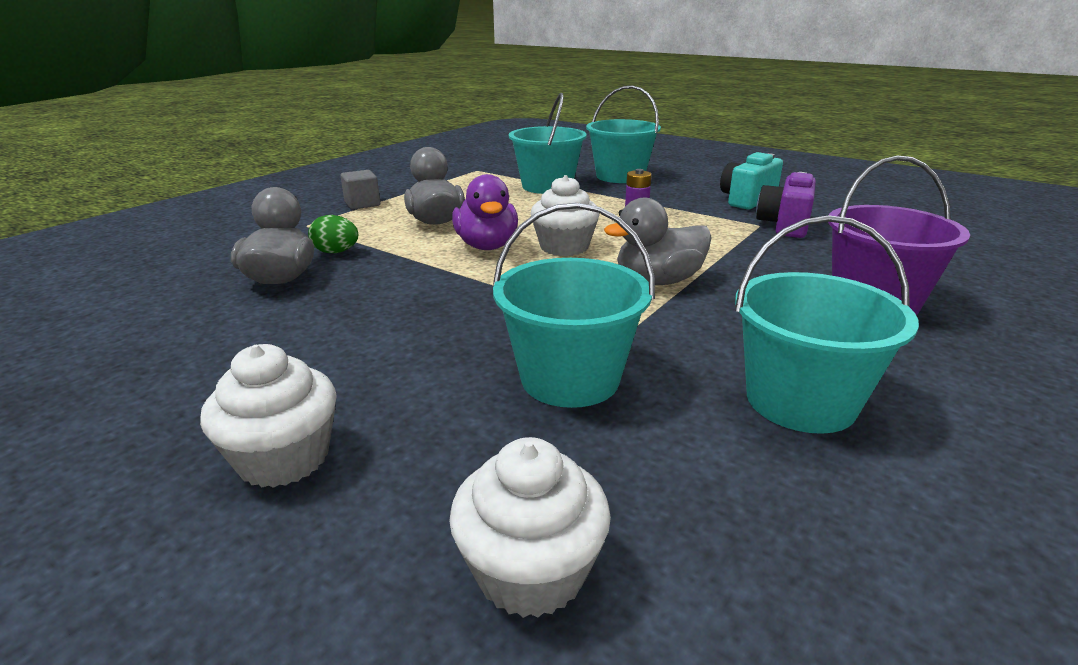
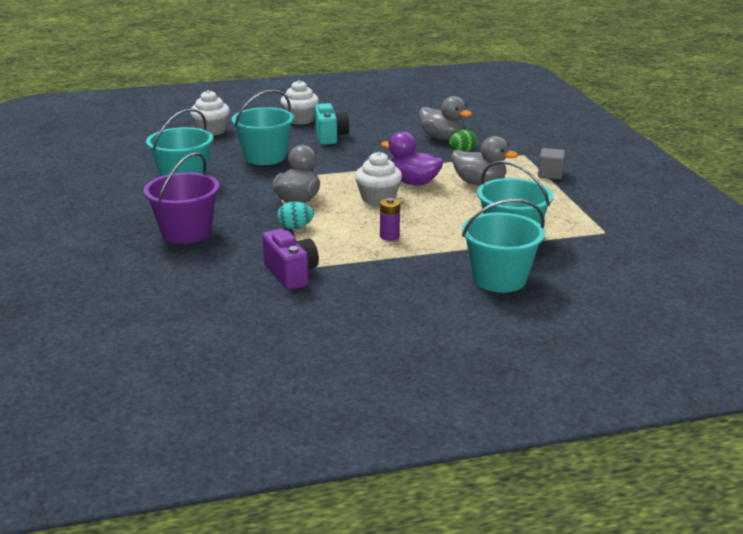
camera: 130 degrees right, 0 degrees up
turquoise camera [720,152,783,210] -> turquoise camera moved to [315,103,350,145]
none -> turquoise egg [277,201,314,229]

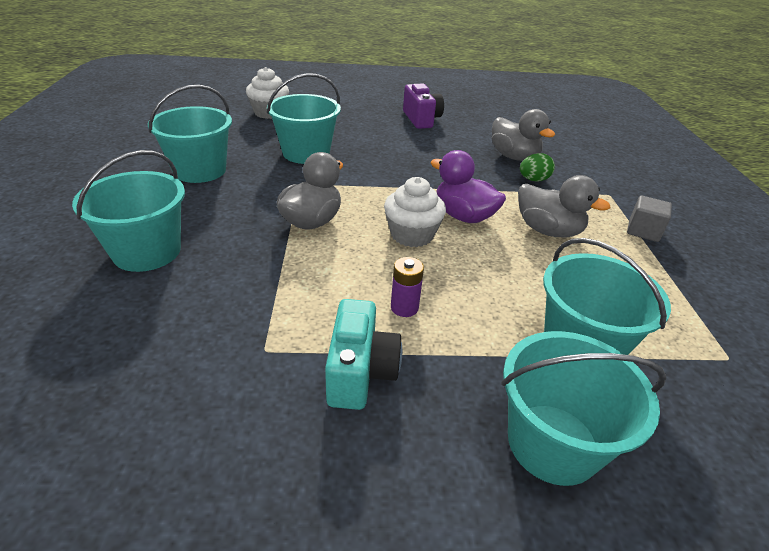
camera: 10 degrees right, 10 degrees up
purple bucket [144,152,219,244] -> turquoise bucket [72,150,185,272]
purple camera [262,229,319,290] -> purple camera moved to [403,84,444,129]
turquoise egg [277,201,314,229] -> none
white cupcake [281,80,319,125] -> none
turquoise camera [315,103,350,145] -> turquoise camera moved to [325,299,402,410]

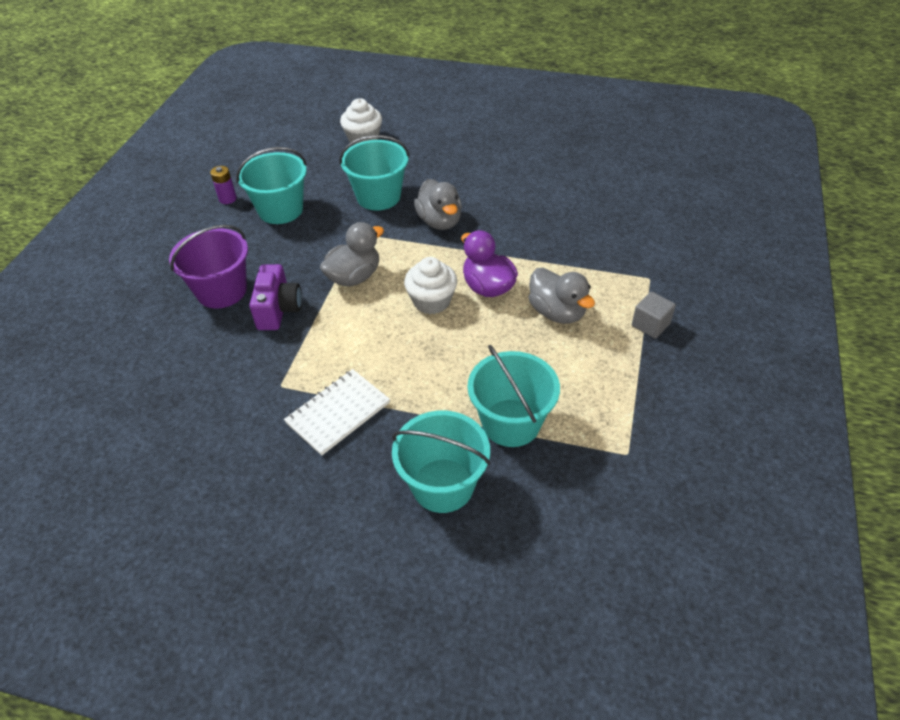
camera: 20 degrees right, 10 degrees up
turquoise bucket [72,150,185,272] -> purple bucket [169,225,248,309]
turquoise camera [325,299,402,410] -> white notebook [284,369,390,456]
purple battery [391,257,424,317] -> purple battery moved to [210,166,237,204]
purple camera [403,84,444,129] -> purple camera moved to [249,264,302,330]
grey duck [492,109,555,161] -> grey duck moved to [414,179,462,230]
green egg [520,153,555,182] -> none

